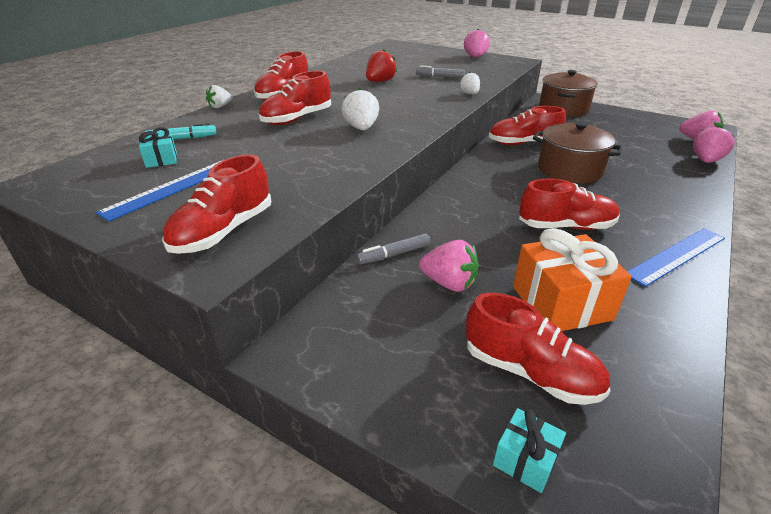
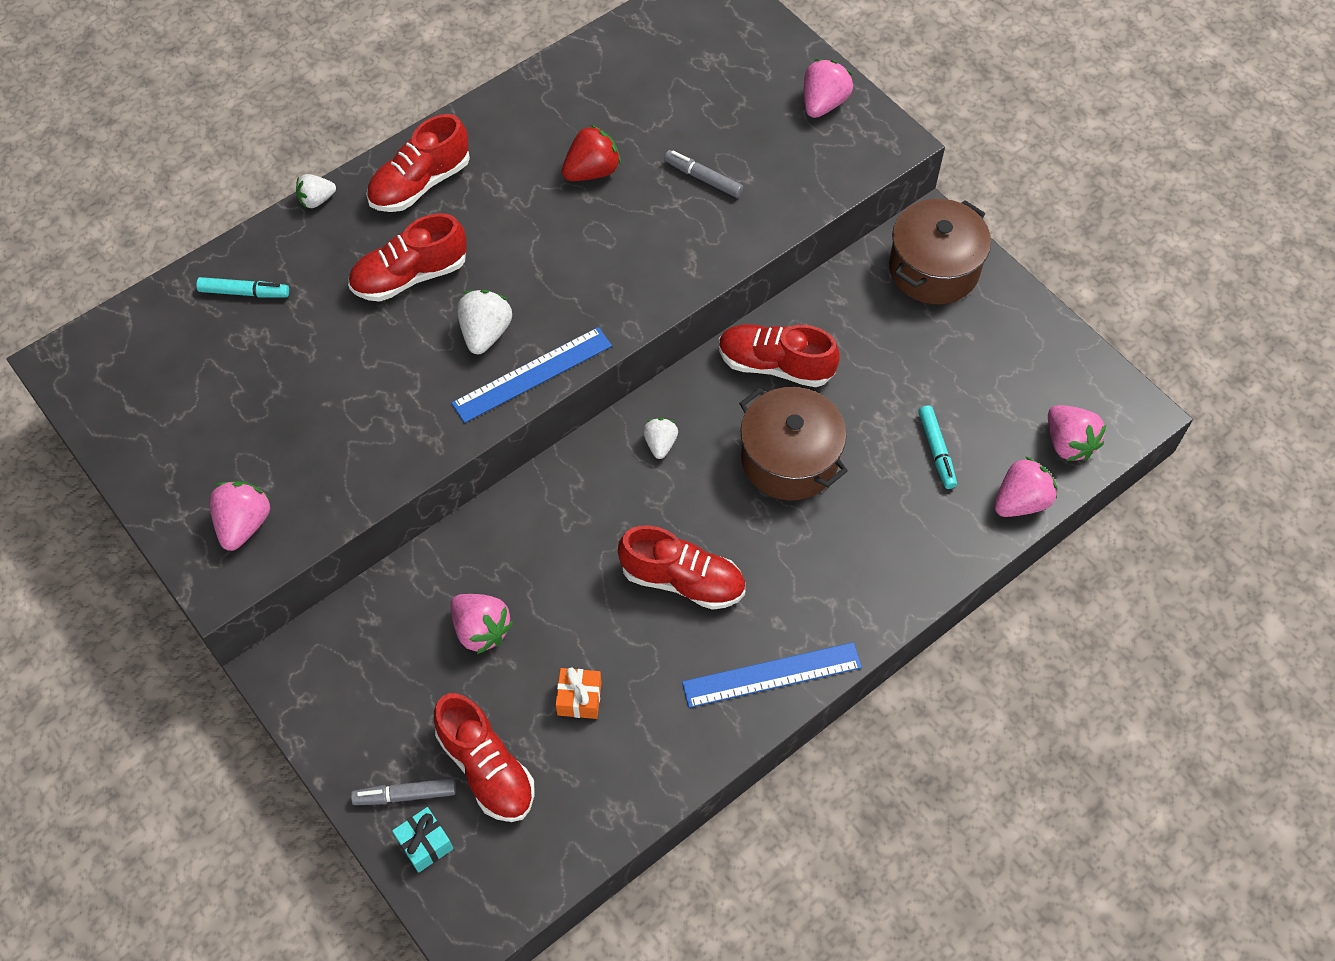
camera: 20 degrees right, 25 degrees up
blue ruler [96,160,223,222] -> blue ruler moved to [451,327,612,423]
turquoise gift [139,127,177,168] -> none
red shoe [162,154,271,254] -> pink strawberry [209,482,271,551]
grey marker [356,233,430,265] -> grey marker moved to [351,778,456,805]
white strawberry [460,72,480,94] -> white strawberry moved to [643,418,678,459]
orange gift [513,228,632,331] -> orange gift [555,667,602,719], size x0.50
none -> turquoise marker [918,405,957,489]

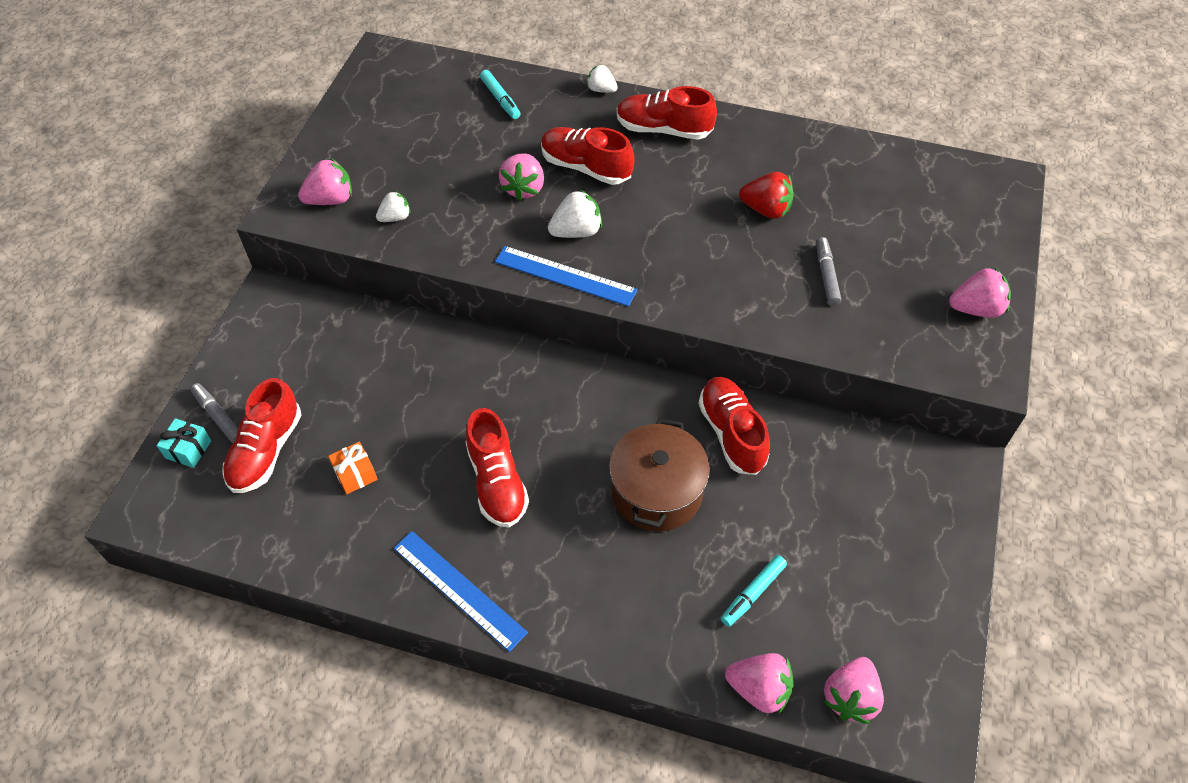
camera: 55 degrees right, 5 degrees down
pink strawberry [450,594,513,654] -> pink strawberry moved to [499,154,544,201]
white strawberry [643,418,678,459] -> white strawberry moved to [376,191,411,222]
brown pot [889,199,991,304] -> none

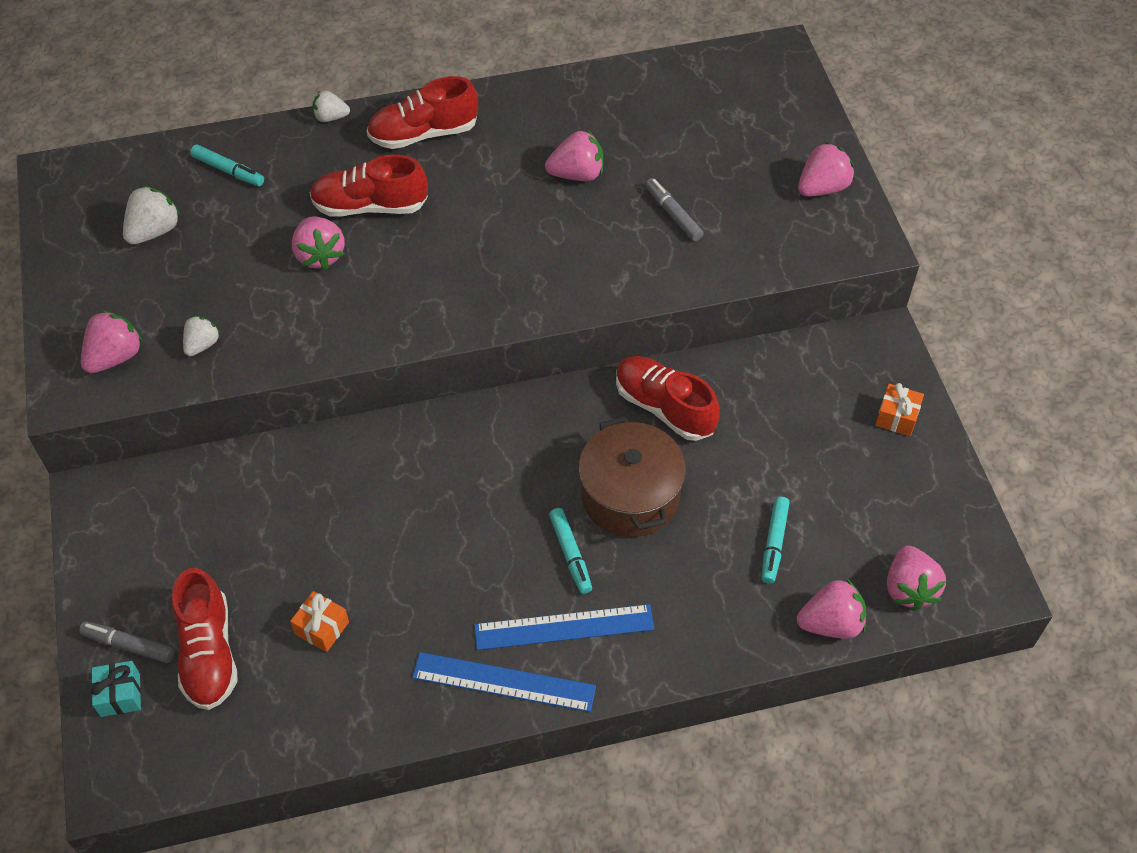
camera: 30 degrees left, 0 degrees up
red shoe [466,408,529,527] -> none
blue ruler [495,246,638,307] -> blue ruler moved to [474,604,654,650]
white strawberry [548,189,602,238] -> white strawberry moved to [123,186,181,245]
red strawberry [739,172,794,219] -> pink strawberry [545,130,603,181]
none -> turquoise marker [549,508,592,594]
none -> orange gift [875,383,924,436]

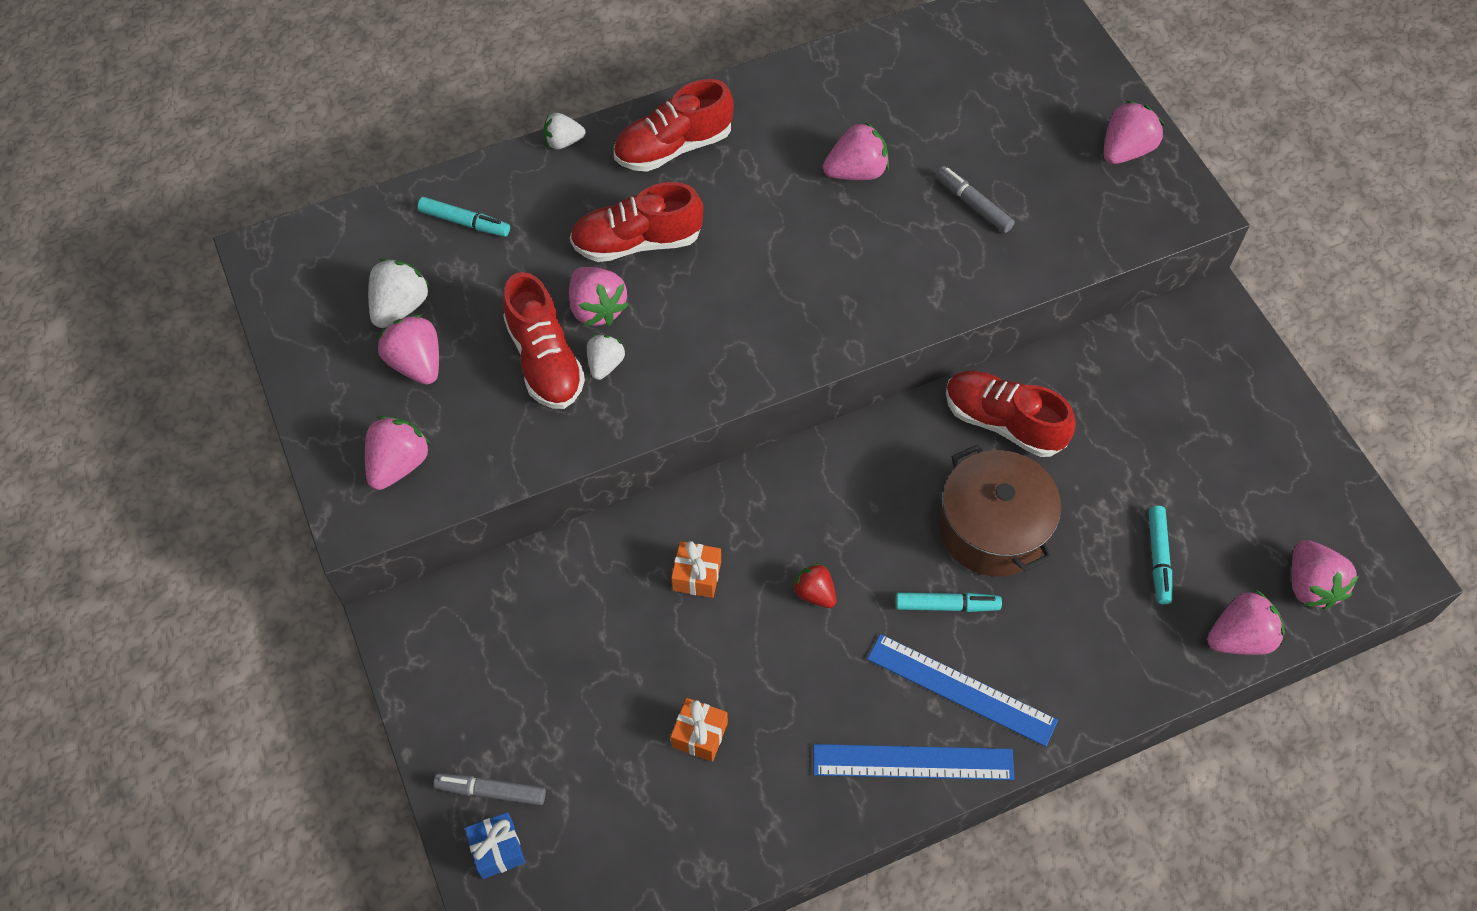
camera: 10 degrees left, 5 degrees up
turquoise gift [91,661,141,717] -> blue gift [465,812,525,879]
red shoe [172,568,238,710] -> red shoe moved to [503,272,585,409]
white strawberry [183,316,220,356] -> white strawberry moved to [587,334,625,380]
blue ruler [474,604,654,650] -> blue ruler turned 45 degrees clockwise [867,634,1058,747]
turquoise marker [549,508,592,594] -> turquoise marker turned 60 degrees counterclockwise [895,592,1002,612]
orange gift [875,383,924,436] -> orange gift moved to [671,541,721,598]
none -> pink strawberry [377,314,439,385]
none -> red strawberry [792,563,836,608]

